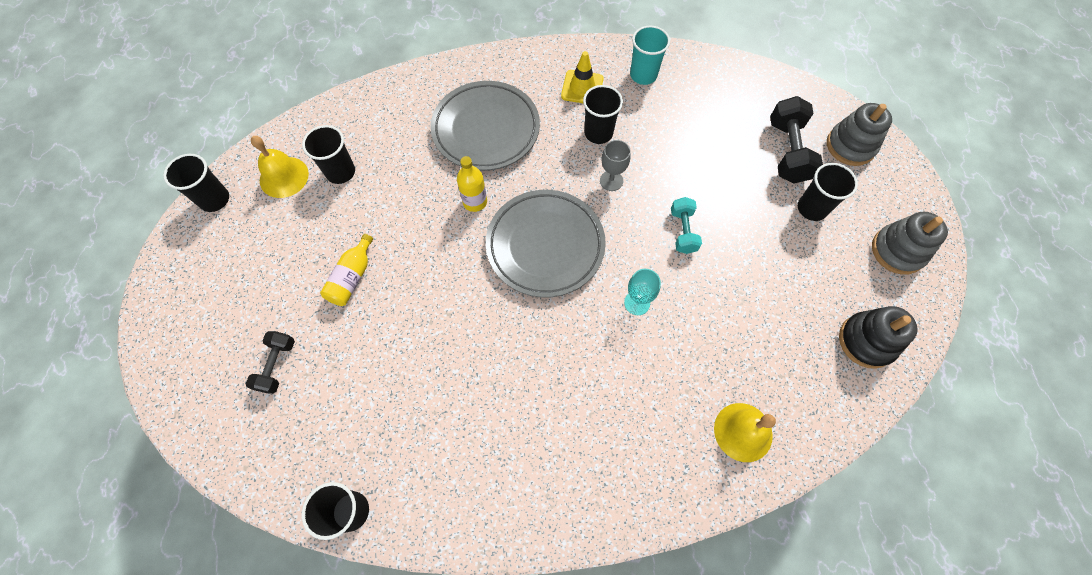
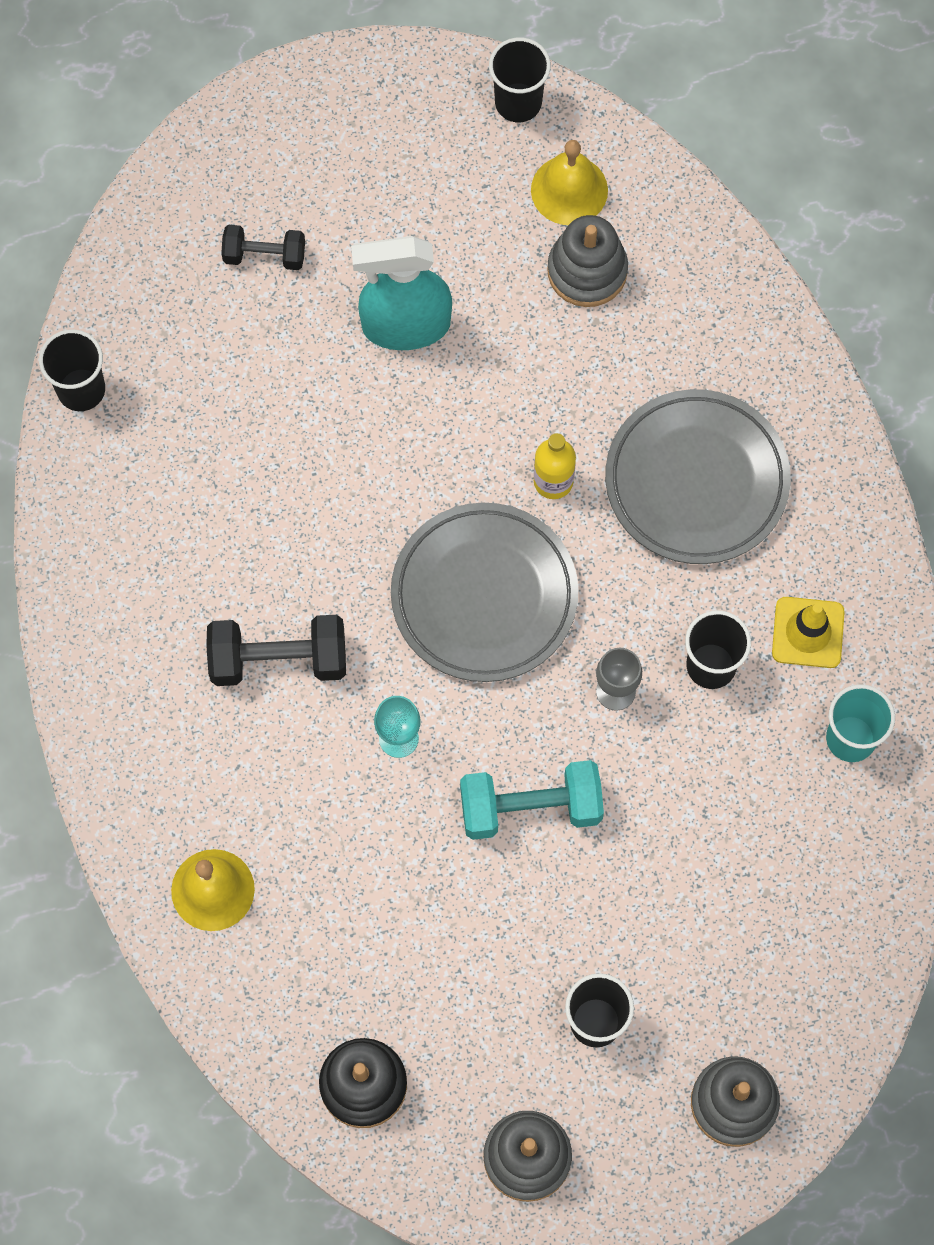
camera: 85 degrees right, 5 degrees up
black cup [302,125,355,184] -> grey stacking toy [547,215,628,307]
yellow bottle [320,234,373,306] -> turquoise spray bottle [351,236,452,350]
turquoise dumbbell [671,197,702,254] -> turquoise dumbbell [460,760,604,840], size x1.62
black dumbbell [770,96,823,183] -> black dumbbell moved to [206,615,346,686]

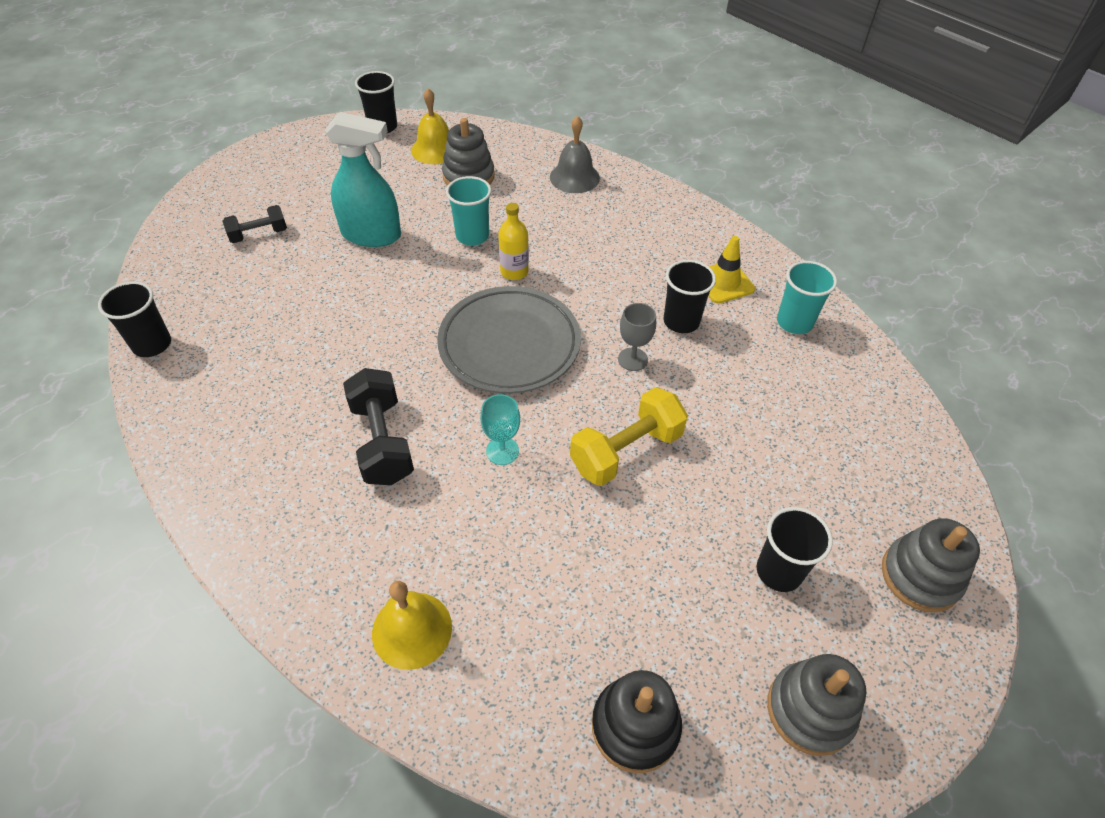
camera: 30 degrees left, 20 degrees down
black dumbbell [206,615,346,686] -> black dumbbell turned 75 degrees counterclockwise [343,368,414,485]
turquoise spray bottle [351,236,452,350] -> turquoise spray bottle turned 135 degrees counterclockwise [325,112,401,247]
turquoise dumbbell [460,760,604,840] -> yellow dumbbell [570,387,688,486]
grey plate [605,389,791,564] -> none
none -> turquoise cup [446,176,491,245]
none -> grey bell [550,116,600,193]

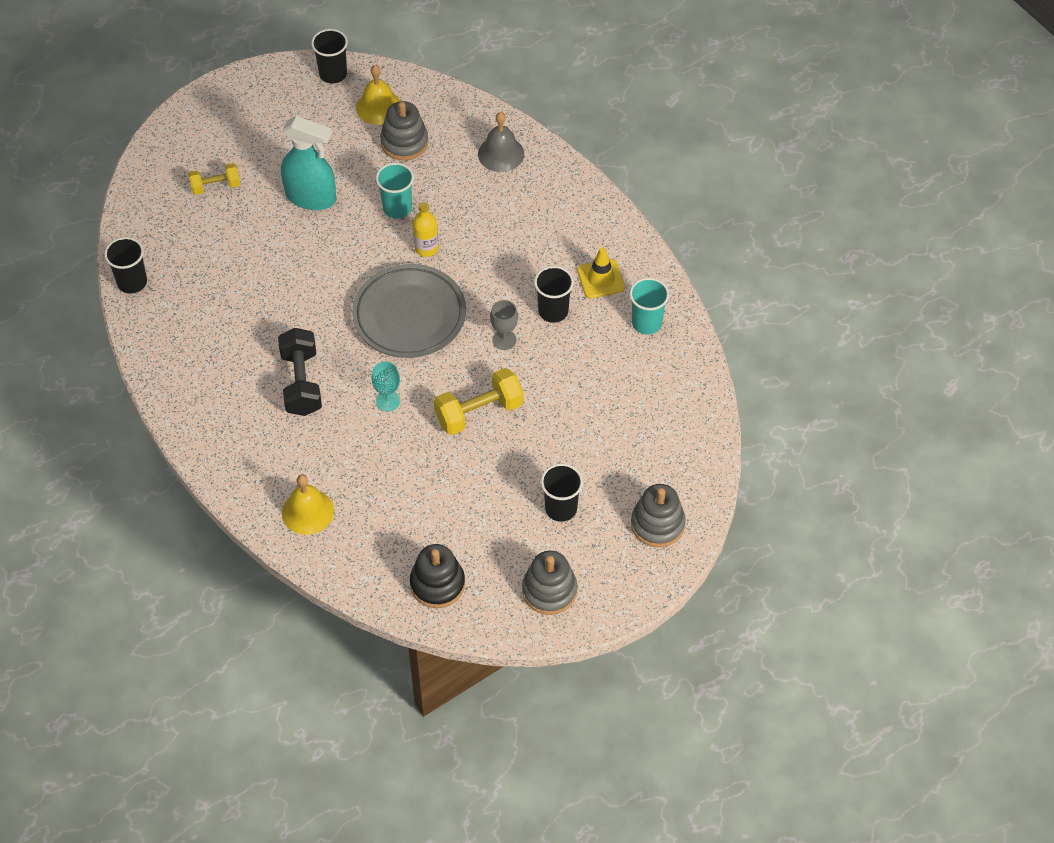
camera: 10 degrees right, 5 degrees up
black dumbbell [223,205,287,243] -> yellow dumbbell [188,163,240,195]

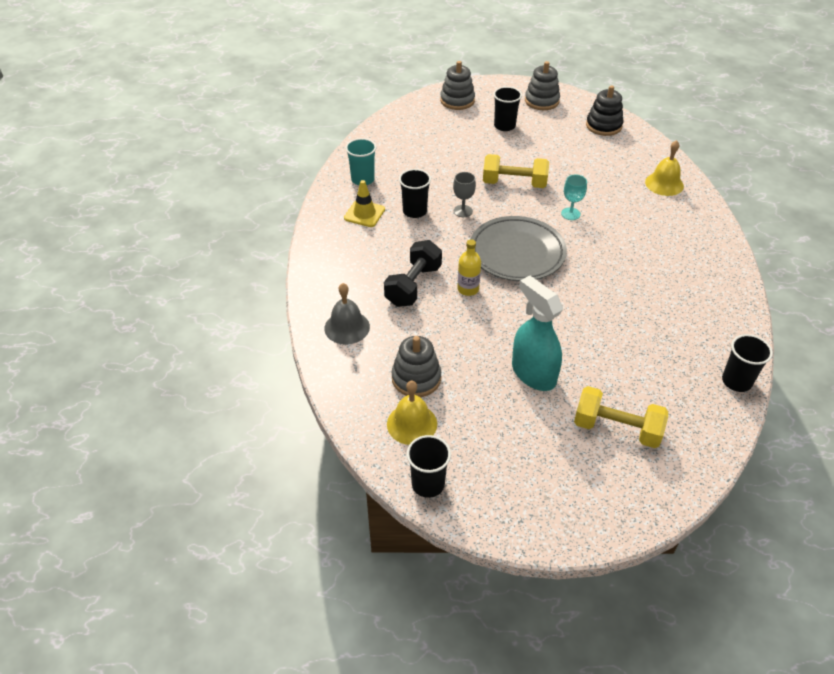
camera: 145 degrees left, 10 degrees down
yellow dumbbell [188,163,240,195] -> yellow dumbbell [574,386,668,448], size x1.62
black dumbbell [278,328,322,416] -> black dumbbell moved to [384,240,442,307]
turquoise cup [376,163,414,219] -> none

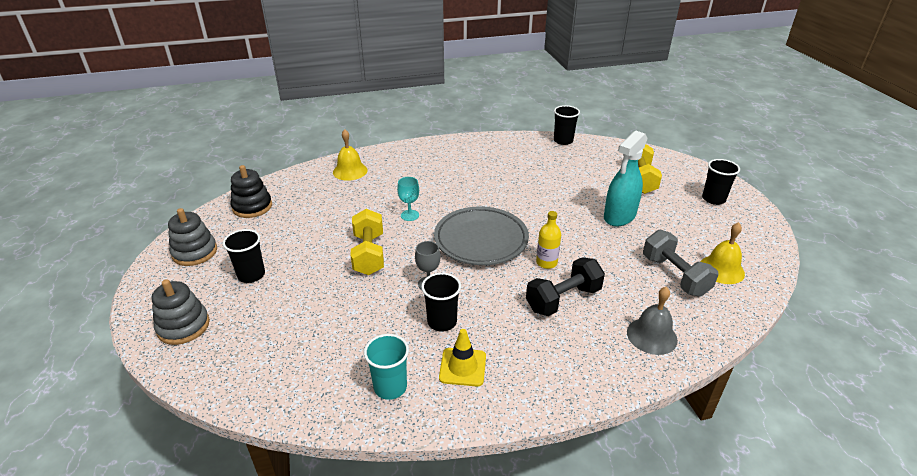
camera: 105 degrees left, 10 degrees down
black dumbbell [384,240,442,307] -> black dumbbell turned 45 degrees counterclockwise [526,257,605,316]
grey stacking toy [391,336,441,397] -> grey dumbbell [643,230,718,297]
black cup [407,435,451,498] -> black cup moved to [702,159,740,205]

